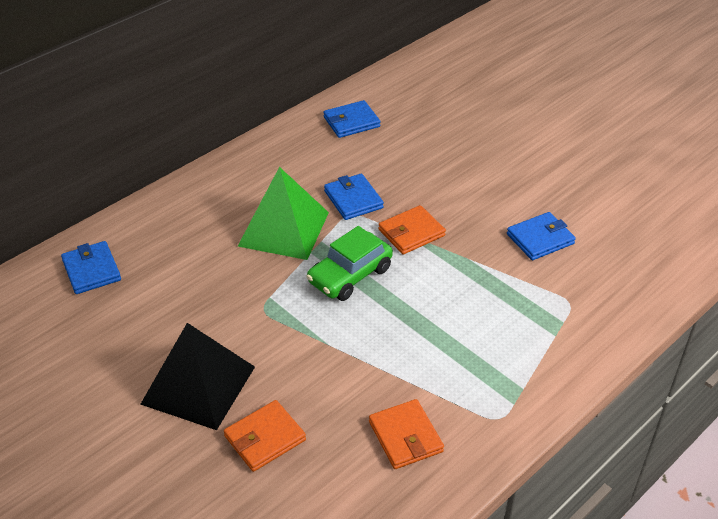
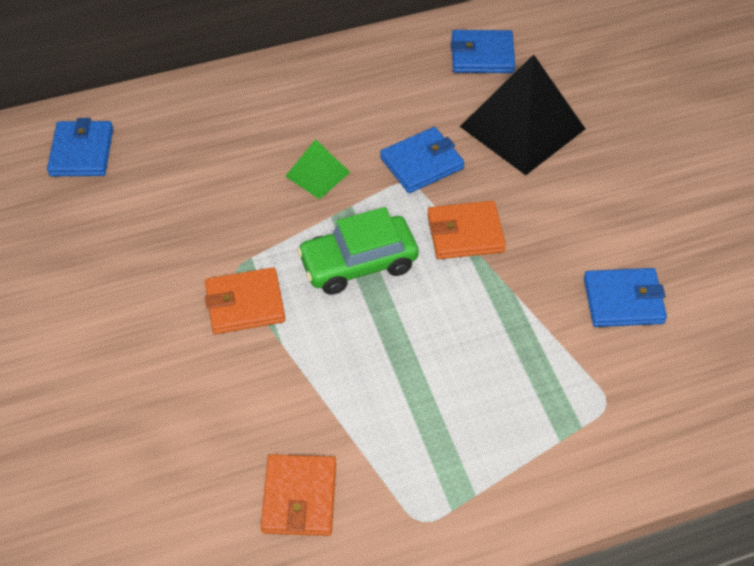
camera: 25 degrees right, 10 degrees up
black pyramid [140,323,255,430] -> black pyramid moved to [460,54,585,175]
orange wallet [224,400,306,472] -> orange wallet moved to [205,267,285,334]
green pyramid [238,167,329,260] -> green pyramid [285,139,350,199], size x0.50
blue wallet [324,174,384,220] -> blue wallet turned 60 degrees clockwise [380,127,464,193]

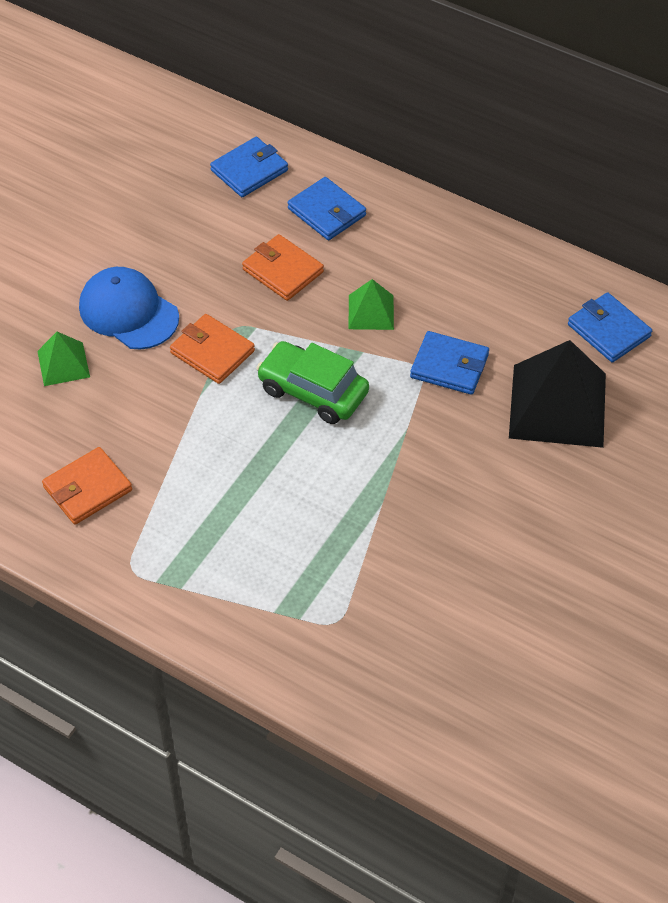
camera: 50 degrees right, 0 degrees up
orange wallet [427,201,506,259] -> orange wallet moved to [242,234,324,301]
blue wallet [584,268,667,327] -> blue wallet moved to [288,177,366,240]
none -> green pyramid [37,332,90,386]
none -> blue cap [79,267,179,350]

